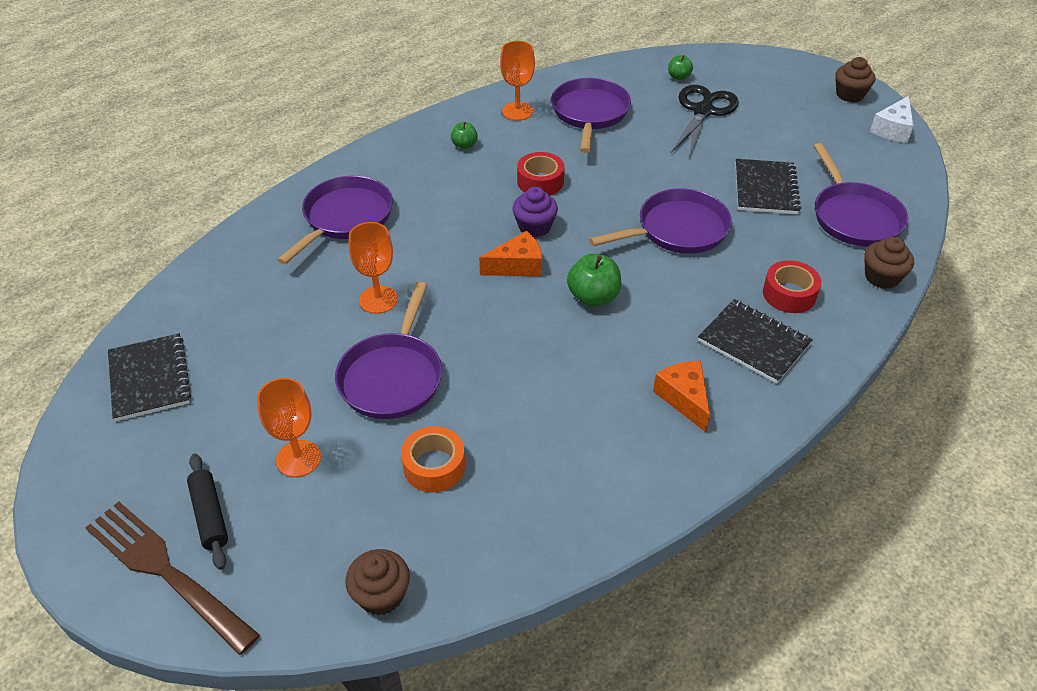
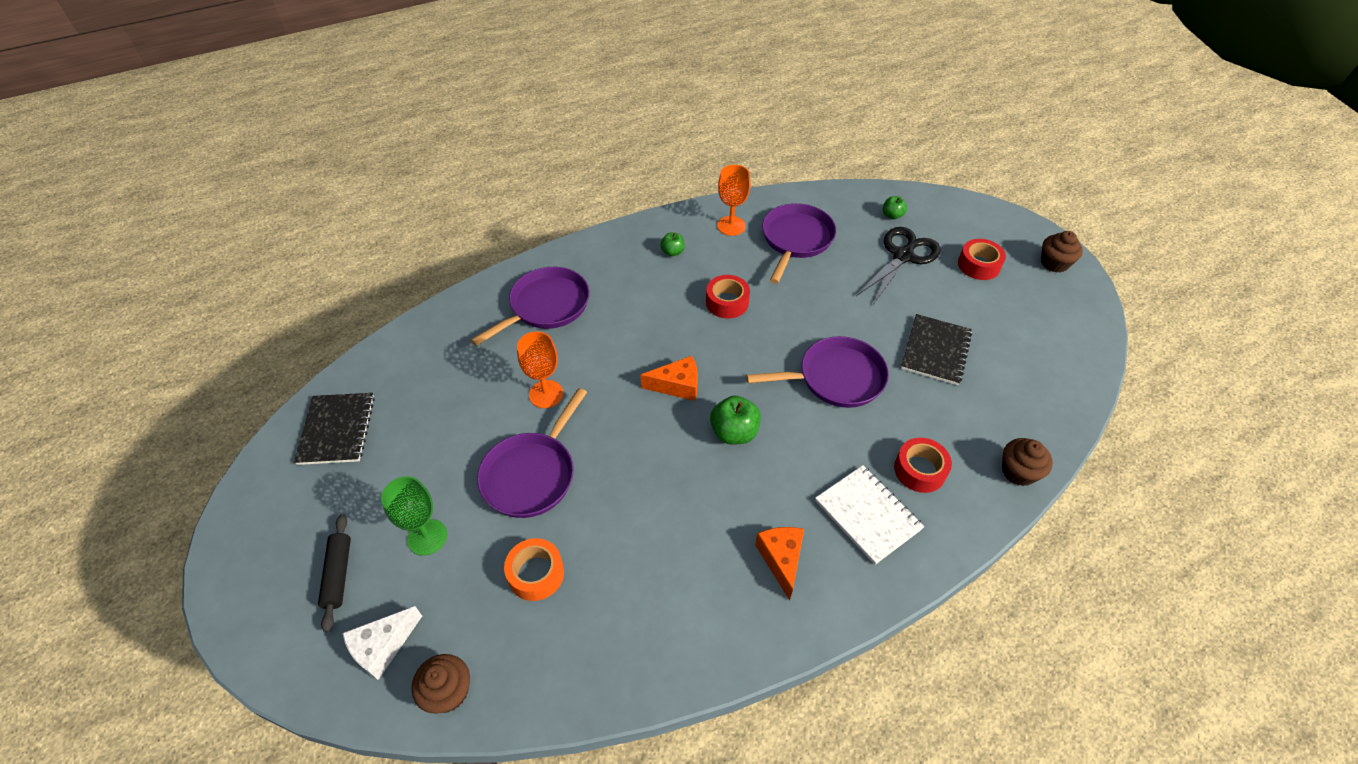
camera: 15 degrees right, 5 degrees up
brown fork [85,502,260,655] -> none
orange goblet [257,378,321,477] -> green goblet [381,476,447,556]
purple cupcake [512,187,558,237] -> none
black notebook [698,299,813,383] -> white notebook [815,465,924,565]
purple pan [814,143,908,247] -> none
white cheese [870,96,914,143] -> white cheese moved to [343,606,422,680]
none -> red tape [958,239,1006,280]

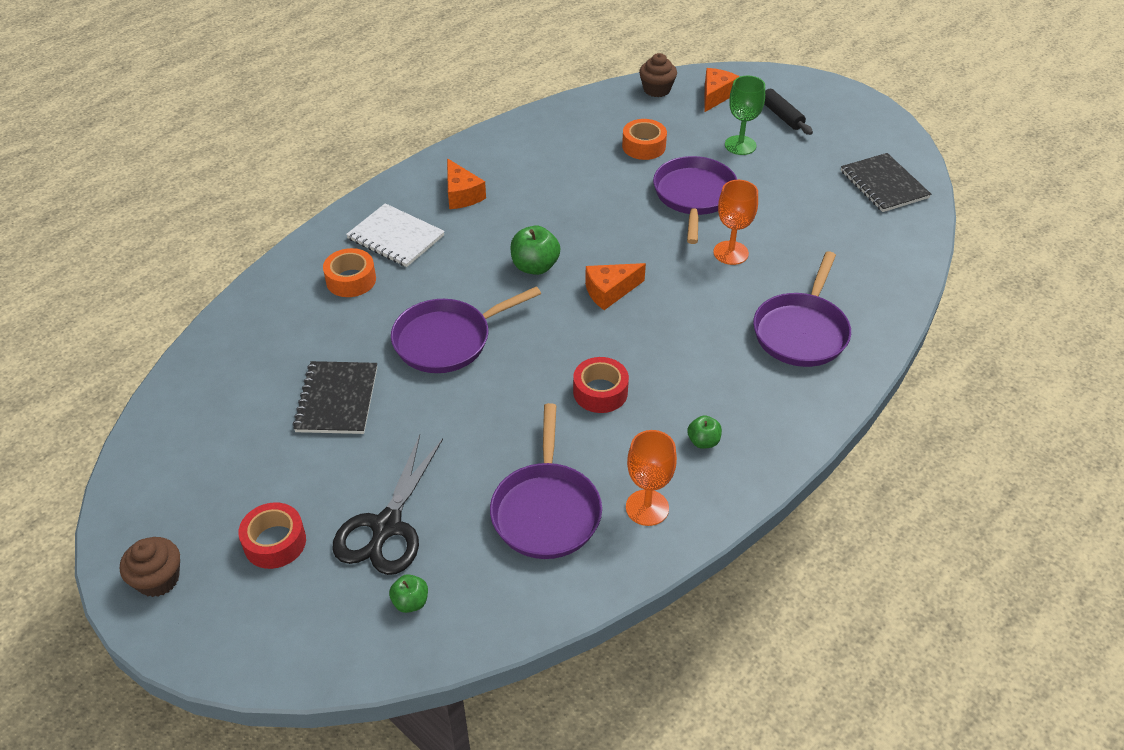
camera: 160 degrees right, 5 degrees down
white cheese [343,606,422,680] -> orange cheese [704,68,740,113]
red tape [894,438,952,493] -> orange tape [323,248,376,297]
brown cupcake [1002,438,1053,486] -> none

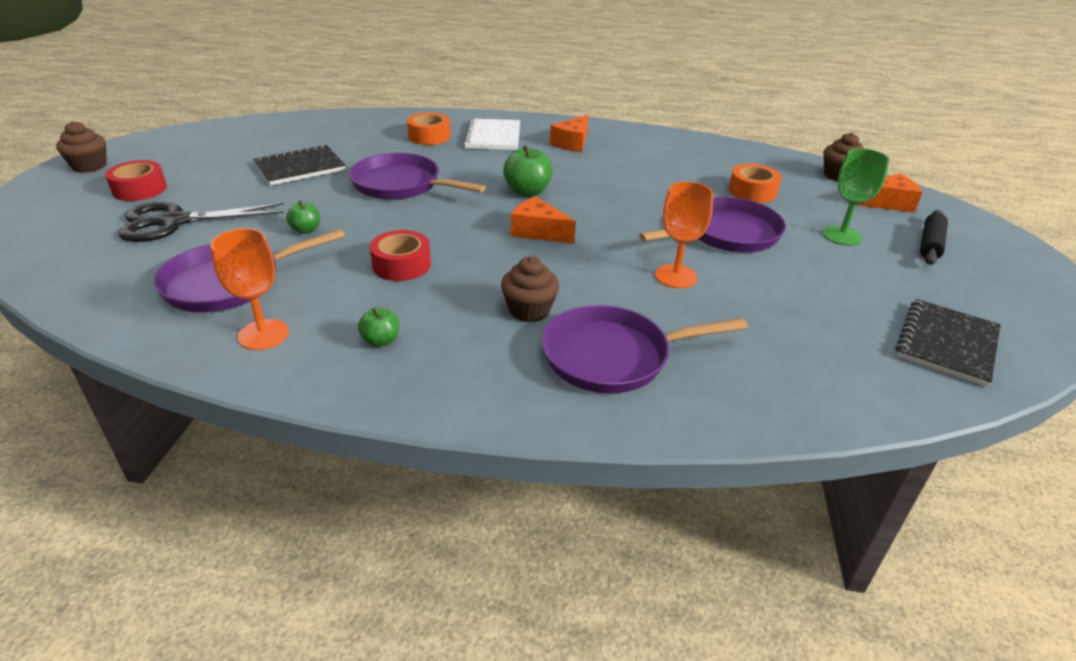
camera: 55 degrees right, 10 degrees down
green apple [389,574,428,613] -> green apple moved to [286,201,320,234]
none -> brown cupcake [501,256,559,322]

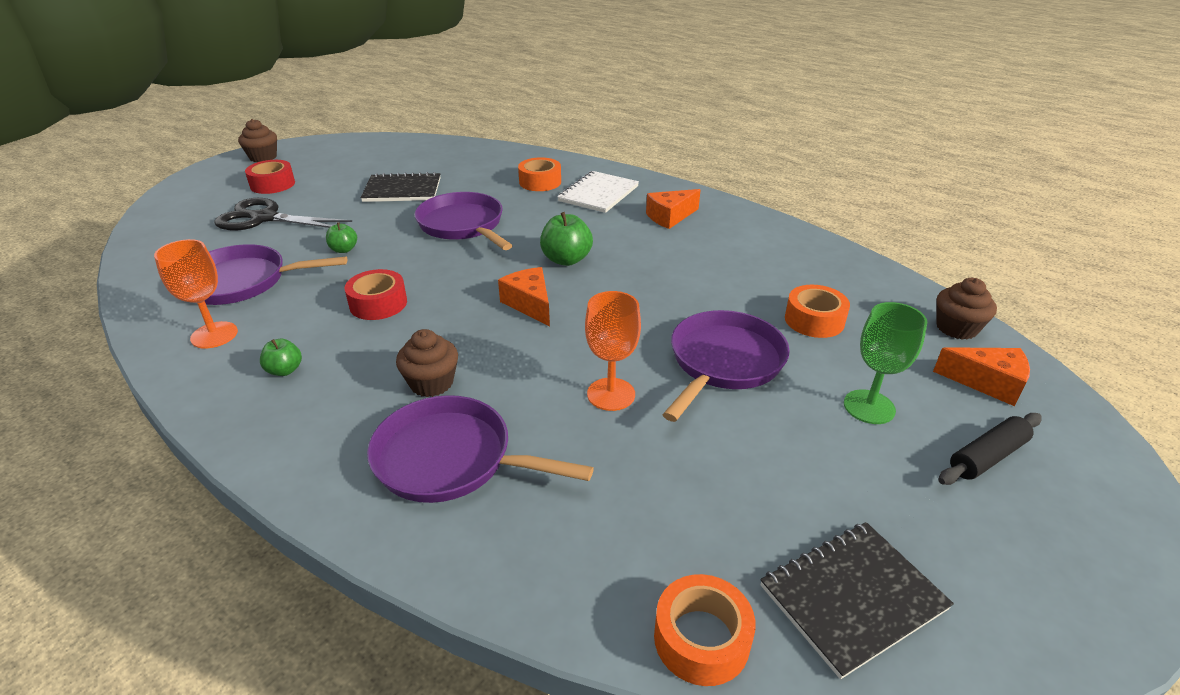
camera: 30 degrees right, 0 degrees up
purple pan [639,197,786,252] -> purple pan turned 60 degrees counterclockwise [662,310,790,422]
none -> orange tape [654,574,756,686]

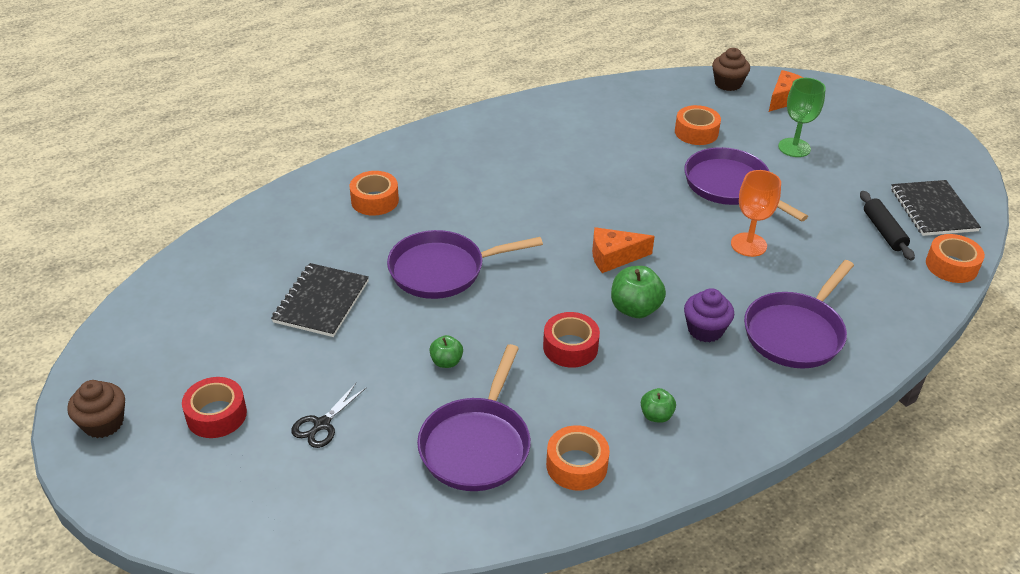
camera: 70 degrees left, 5 degrees up
orange goblet [154,239,238,348] -> orange tape [546,425,610,490]
black scissors [214,198,352,230] -> black scissors [291,383,366,448], size x0.53
brown cupcake [396,329,458,397] -> purple cupcake [684,288,734,342]
green apple [540,212,593,266] -> green apple moved to [611,266,666,318]
white notebook [557,171,639,213] -> none
orange cheese [646,189,701,229] -> none
black rolling pin [938,413,1042,485] -> black rolling pin moved to [860,191,915,261]

